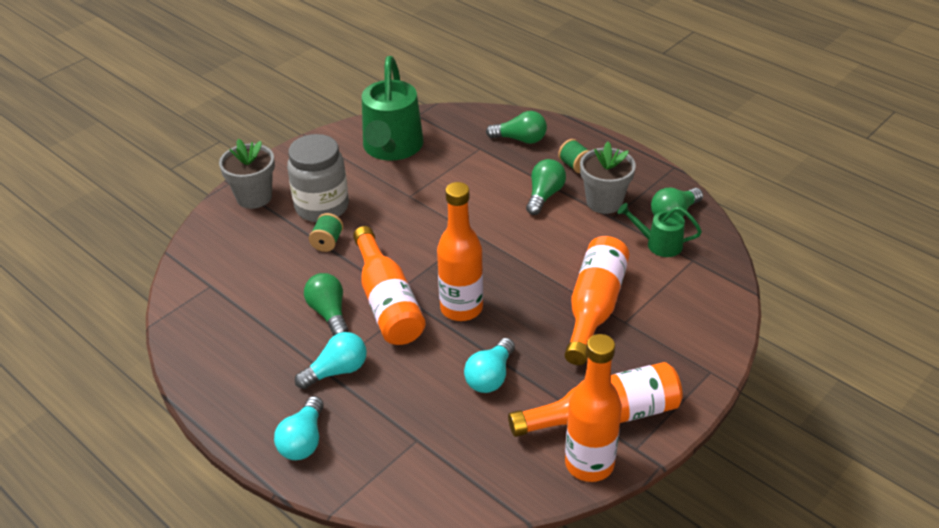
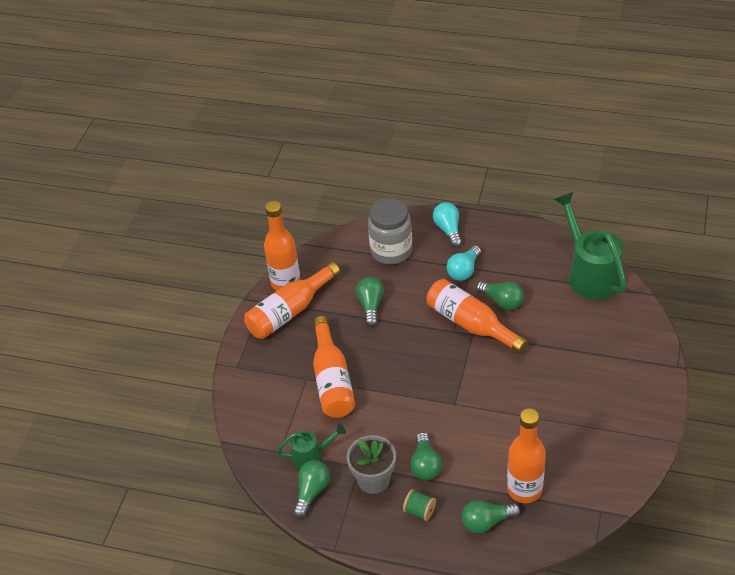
camera: 155 degrees right, 5 degrees up
grey flower pot [219,139,275,209] -> none
grey jar [287,134,349,222] -> grey jar moved to [368,198,412,264]
green spool [309,213,343,252] -> none
green watering can [362,56,423,161] -> green watering can moved to [554,192,627,300]
orange bottle [437,182,483,321] -> orange bottle moved to [507,408,546,503]
turquoise light bulb [464,338,515,393] -> green light bulb [356,277,384,326]

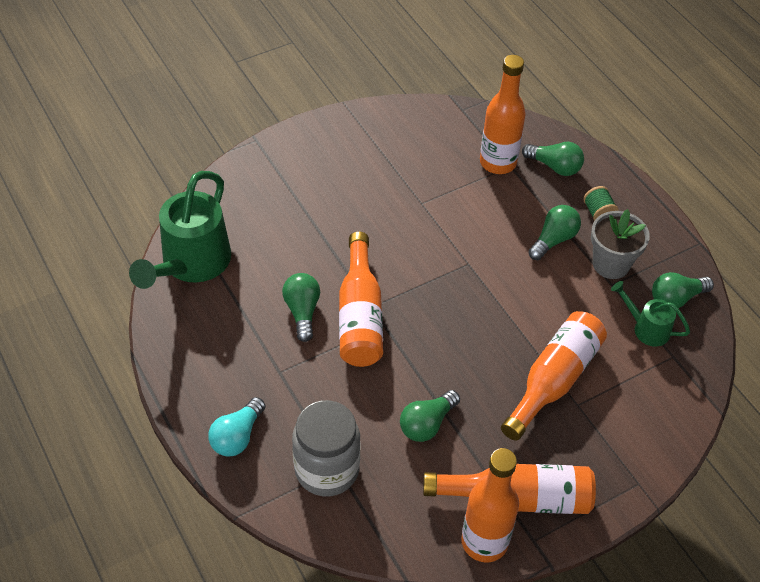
camera: 140 degrees left, 5 degrees up
turquoise light bulb [447,245,481,281] -> none

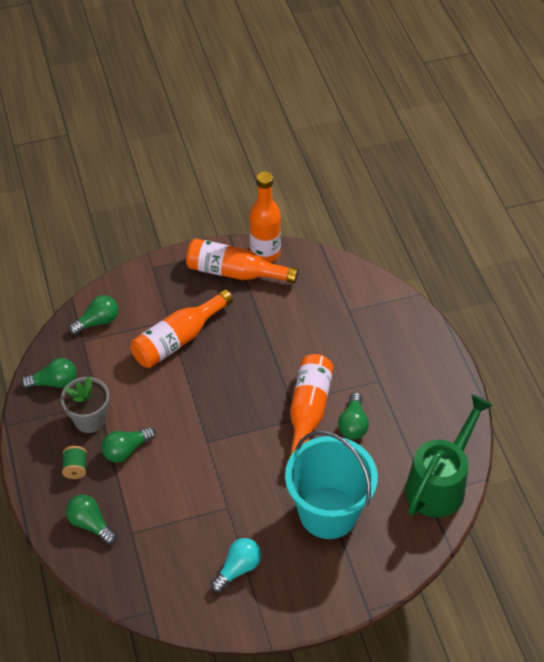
camera: 165 degrees left, 0 degrees up
turquoise light bulb [208,397,266,457] -> turquoise light bulb moved to [211,538,261,592]
grey jar [292,400,360,496] -> none
green light bulb [400,390,460,442] -> green light bulb moved to [69,295,118,335]
orange bottle [480,55,526,174] -> none
green watering can [611,281,690,346] -> none
none -> turquoise bucket [285,431,378,539]

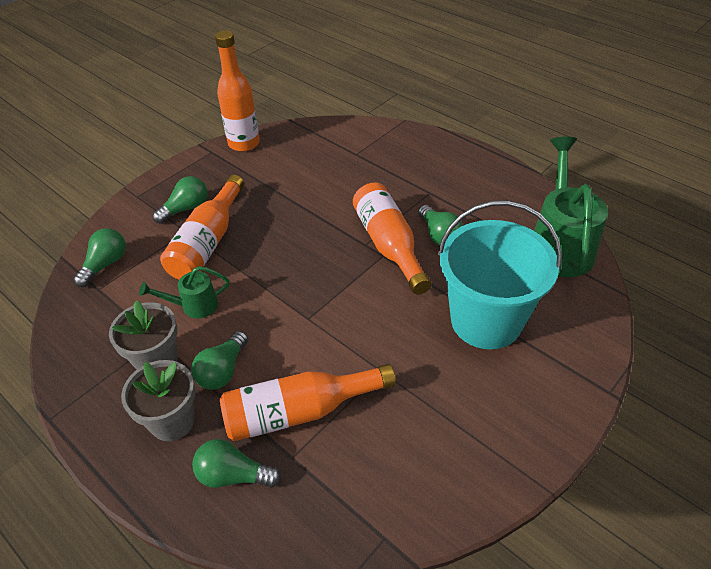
camera: 30 degrees left, 5 degrees down
green light bulb [21,358,76,389] -> green light bulb moved to [153,176,207,224]
green spool [62,446,87,479] -> grey flower pot [121,360,195,441]
orange bottle [186,238,298,284] -> orange bottle moved to [220,364,396,441]
turquoise light bulb [211,538,261,592] -> none
none -> green watering can [139,266,230,318]

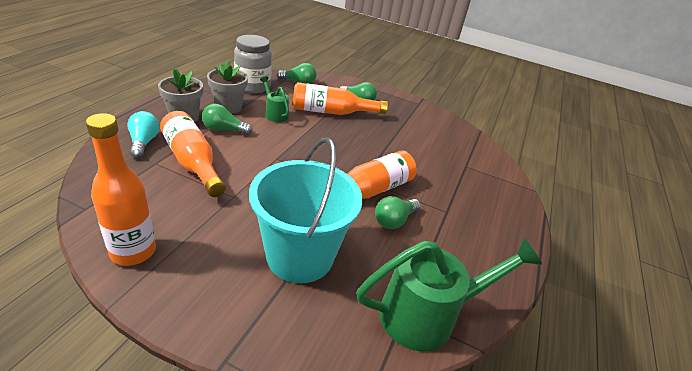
camera: 65 degrees right, 10 degrees down
green light bulb [192,439,281,488] -> turquoise light bulb [127,111,159,158]
orange bottle [215,30,260,152] -> orange bottle moved to [86,113,156,266]
none -> grey jar [234,35,272,93]

